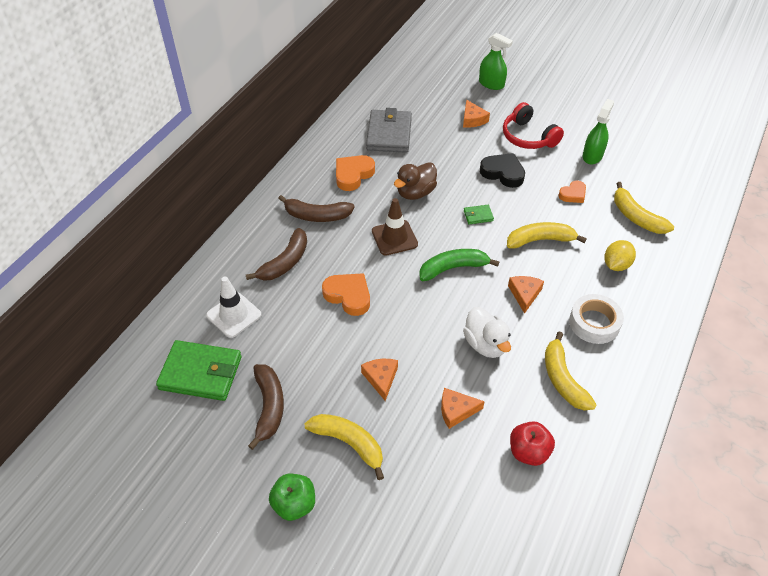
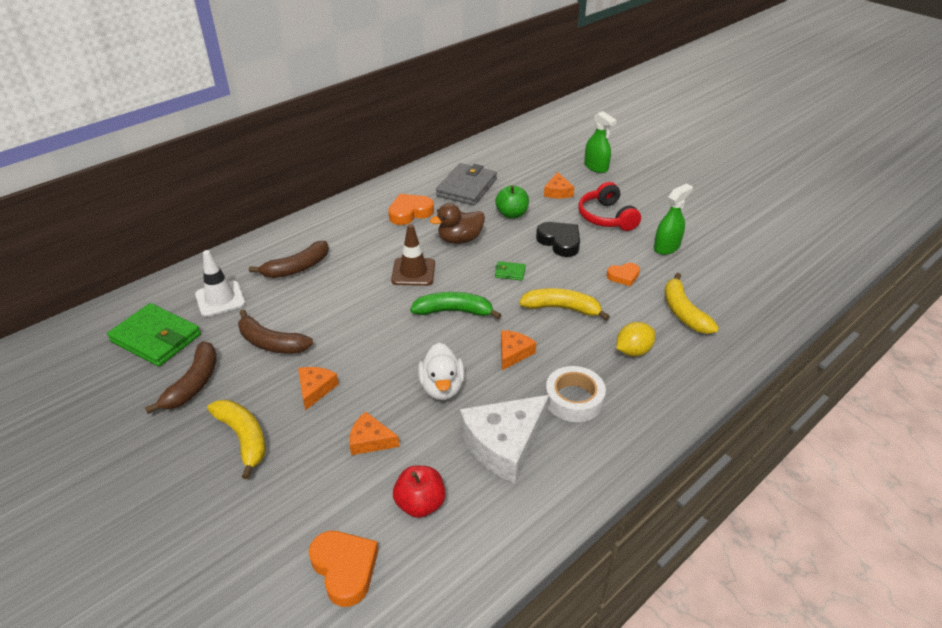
camera: 20 degrees right, 10 degrees down
green apple [269,474,315,521] -> green apple moved to [495,185,529,219]
brown banana [278,195,355,222] -> brown banana moved to [238,309,313,354]
orange heart [322,273,370,316] -> orange heart moved to [309,531,378,607]
yellow banana [545,331,597,411] -> white cheese [460,395,549,484]

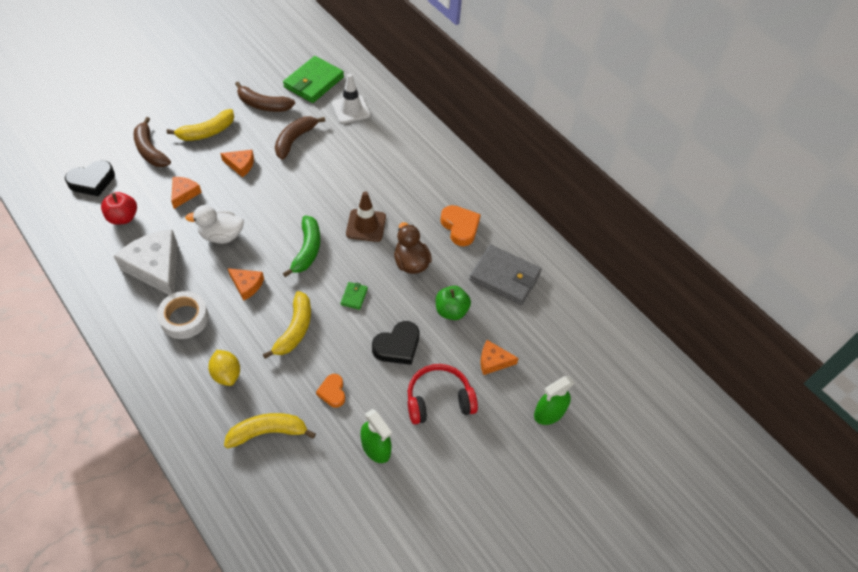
camera: 90 degrees right, 15 degrees up
brown banana [249,241,329,278] -> brown banana moved to [134,117,171,167]
orange heart [309,531,378,607] -> black heart [65,160,115,197]

